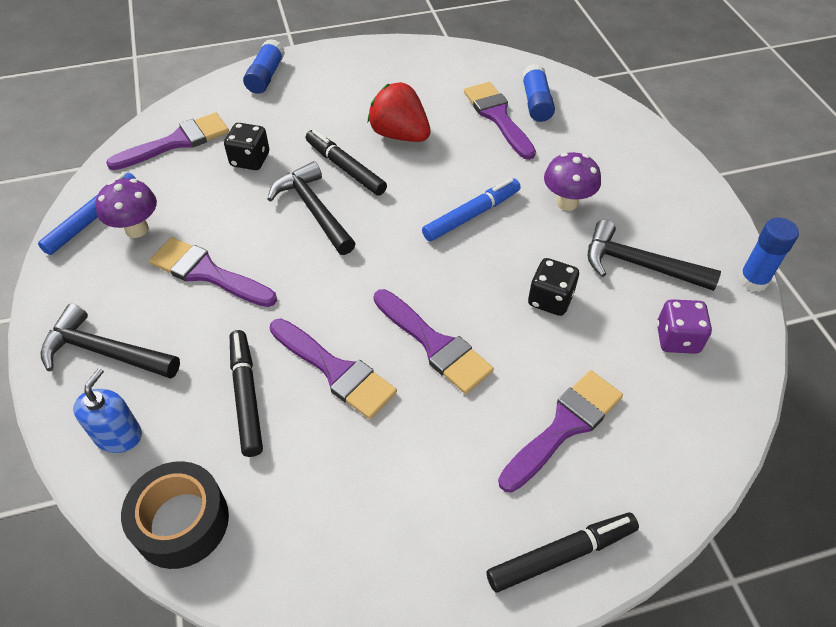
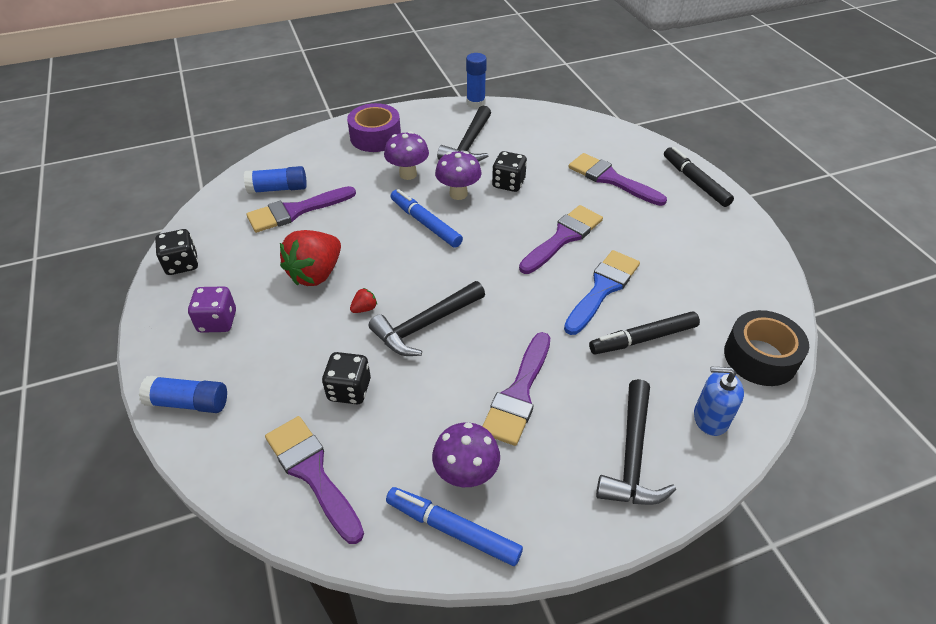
camera: 95 degrees left, 5 degrees down
purple brush [270,319,397,419] -> blue brush [564,250,640,335]
black marker [306,130,387,196] -> red strawberry [350,288,377,313]
purple dice [657,299,712,354] -> purple dice moved to [188,286,236,333]
none -> black dice [155,229,198,275]
none -> purple tape [347,103,401,152]
none -> purple mushroom [435,151,482,200]

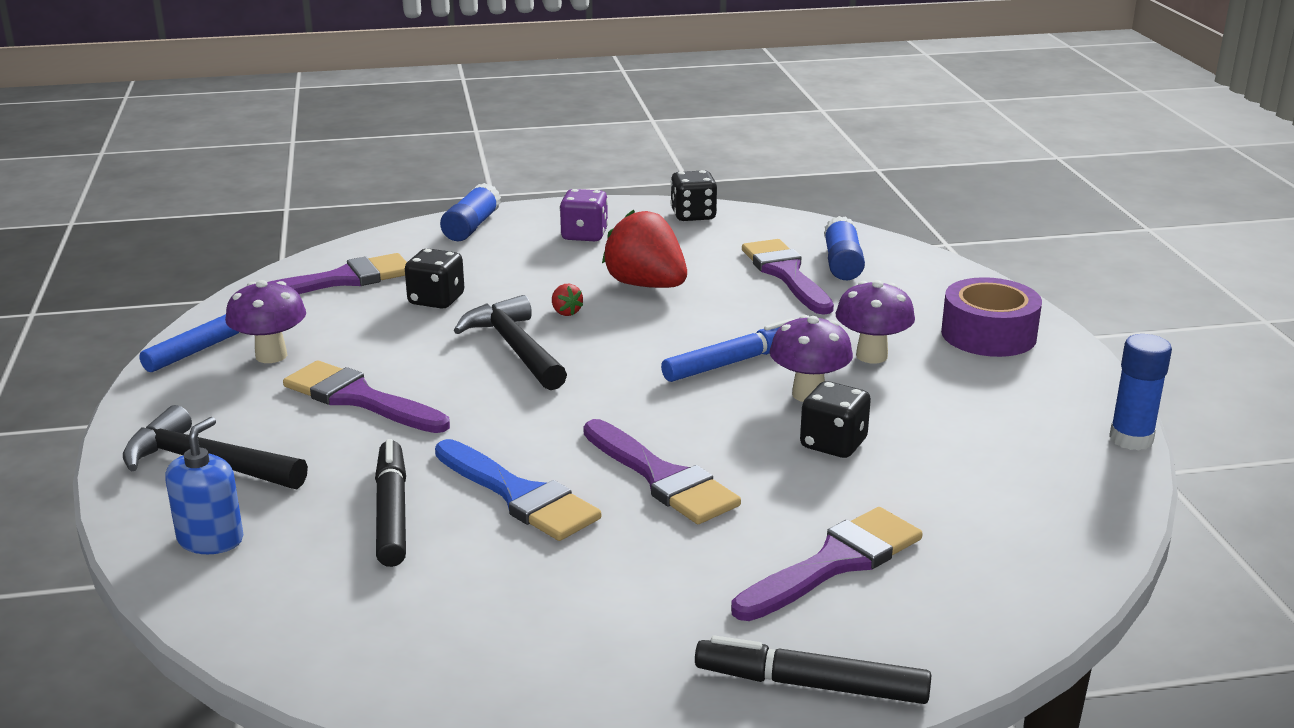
camera: 100 degrees right, 20 degrees down
black hammer [437,105,491,162] -> none
black marker [664,147,734,207] -> black marker turned 150 degrees counterclockwise [695,636,931,704]
black tape [724,310,809,386] -> none

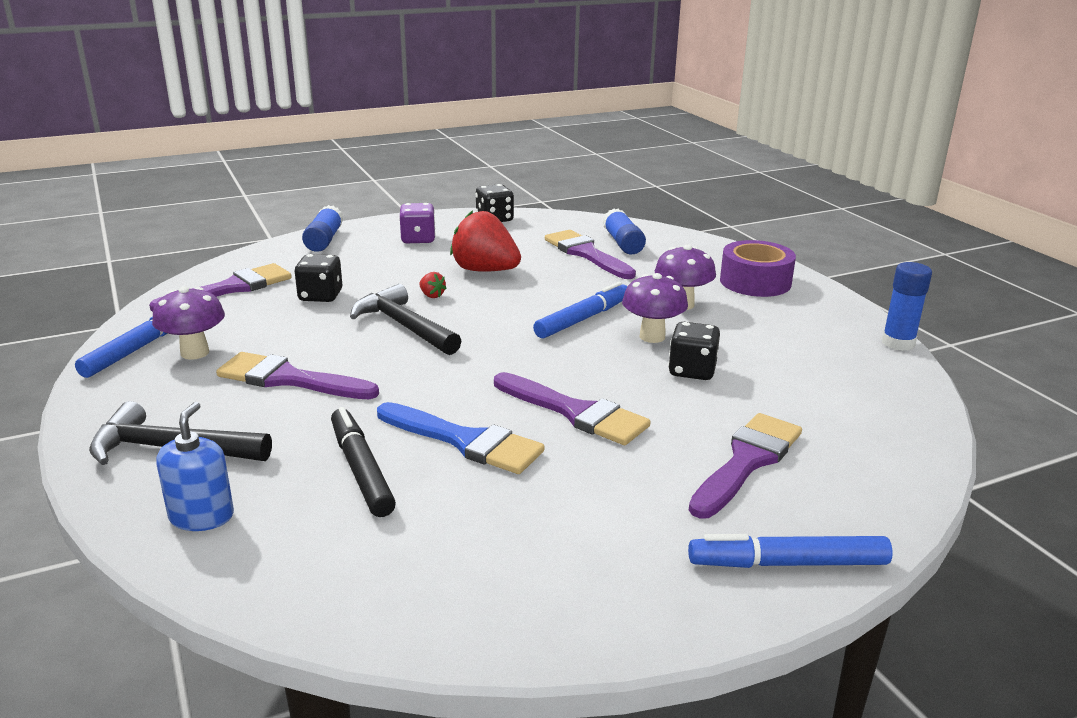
camera: 15 degrees left, 0 degrees up
black marker [695,636,931,704] -> blue marker [688,534,893,568]

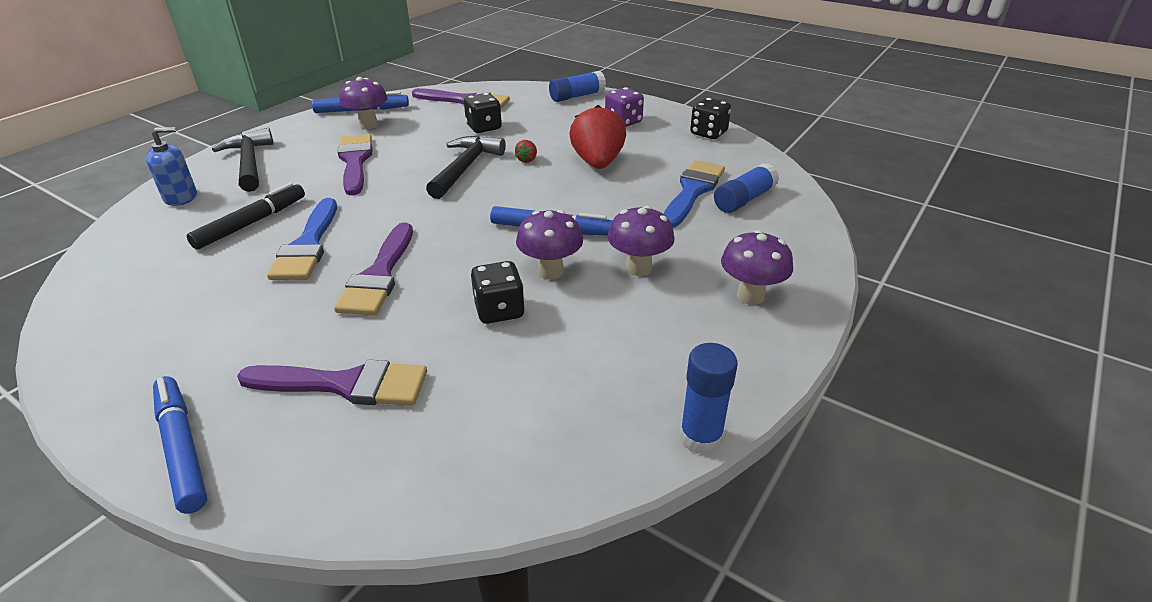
camera: 60 degrees right, 10 degrees up
purple brush [545,230,636,279] -> blue brush [663,160,725,228]
purple tape [720,240,796,297] -> purple mushroom [721,230,793,305]

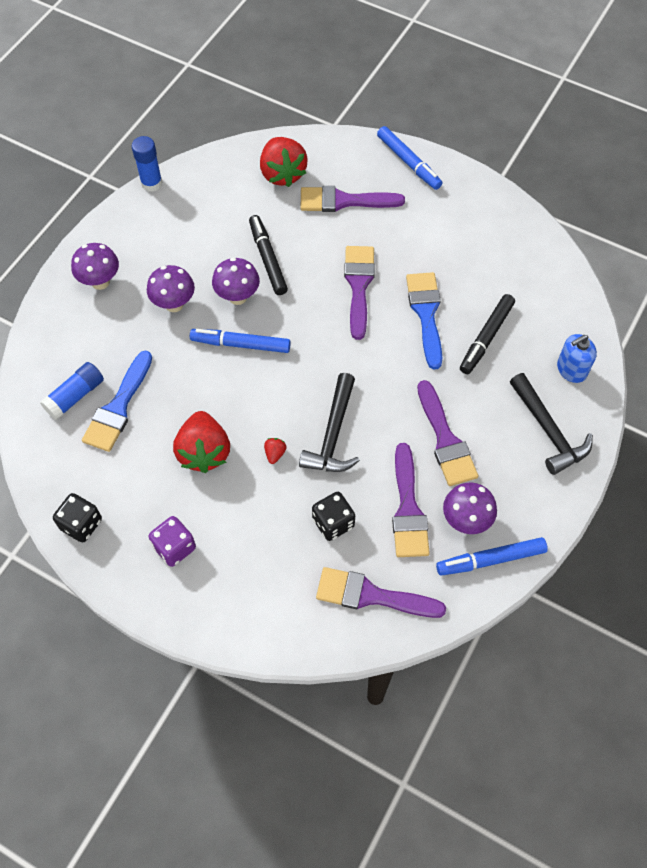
camera: 175 degrees right, 25 degrees up
black dice [471,261,525,324] -> black marker [249,215,288,295]
blue glue stick [549,71,606,102] -> none
none -> red strawberry [260,137,308,187]
none -> purple brush [392,443,430,557]

